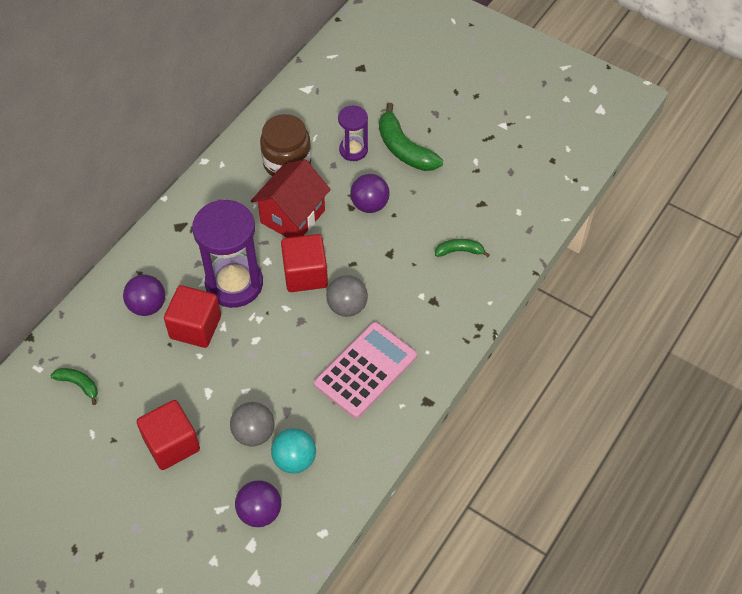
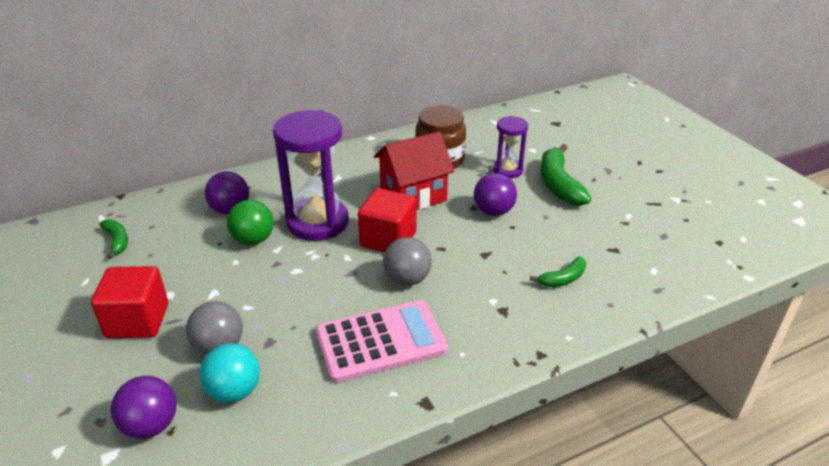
camera: 30 degrees right, 20 degrees down
red cube [164,285,221,348] -> green ball [227,200,274,245]
green banana [435,239,490,257] -> green banana turned 120 degrees clockwise [530,257,586,287]

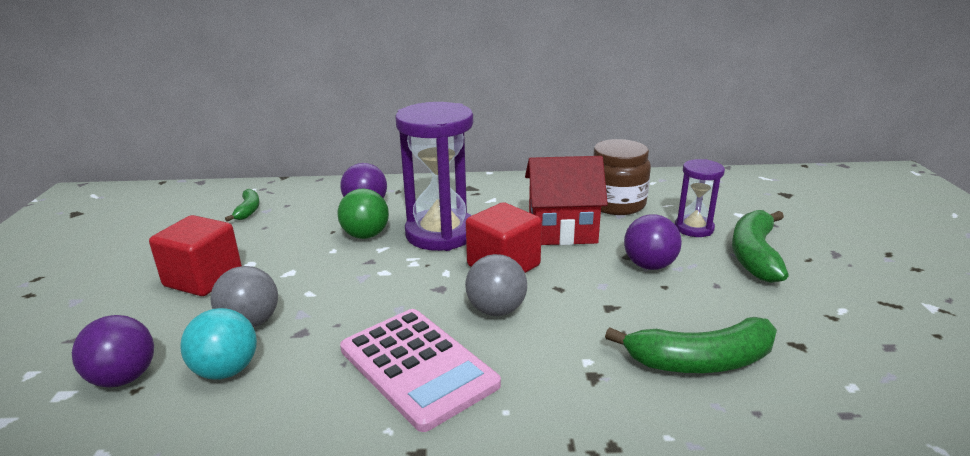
camera: 25 degrees right, 10 degrees down
pink calculator [316,300,448,383] -> pink calculator turned 45 degrees clockwise [340,309,501,432]
green banana [530,257,586,287] -> green banana [605,317,777,373], size x1.84

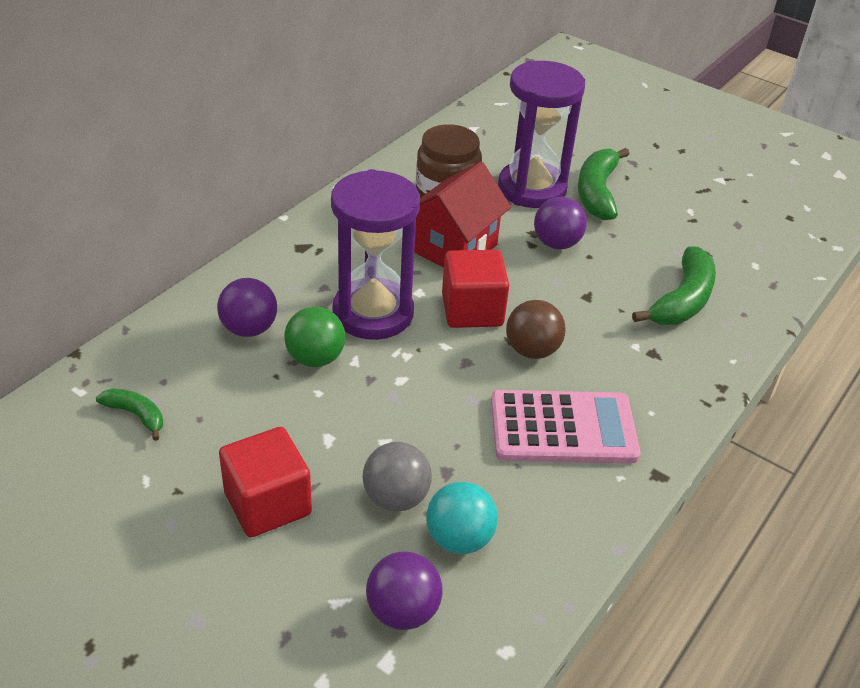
camera: 55 degrees left, 15 degrees up
grey ball [465,254,527,316] -> brown ball [506,300,566,359]
purple hourglass [675,159,725,237] -> purple hourglass [498,61,585,208], size x1.86
green banana [732,210,789,283] -> green banana turned 45 degrees clockwise [578,148,629,220]

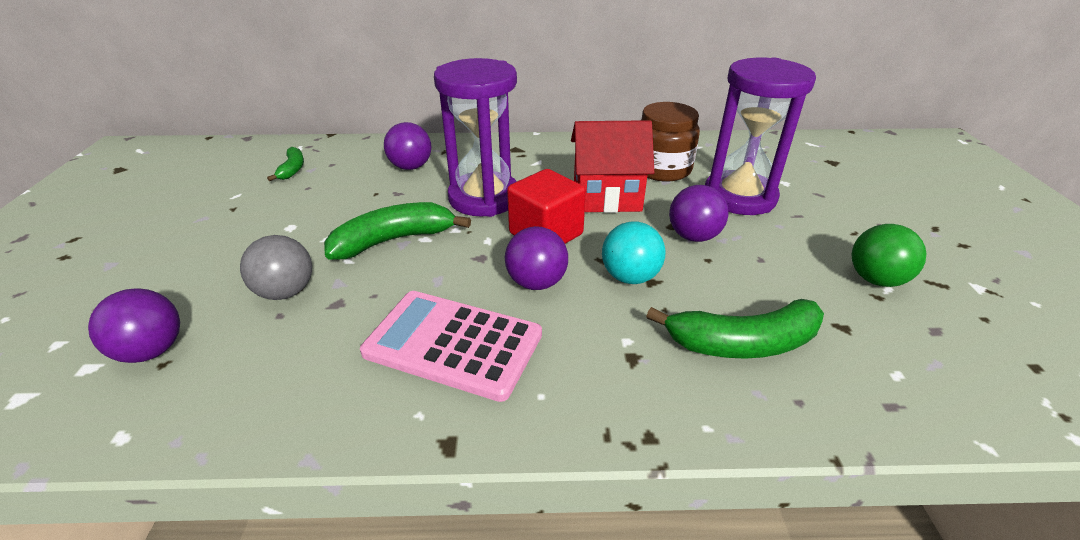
camera: 55 degrees right, 5 degrees down
red cube [219,427,312,537] -> none
green ball [284,307,345,367] -> green ball moved to [851,224,926,287]
turquoise ball [426,482,498,554] -> turquoise ball moved to [602,222,666,284]
pink calculator [491,390,641,463] -> pink calculator turned 150 degrees clockwise [360,291,542,402]
brown ball [506,300,566,359] -> purple ball [505,226,568,290]
green banana [578,148,629,220] -> green banana moved to [324,202,471,260]

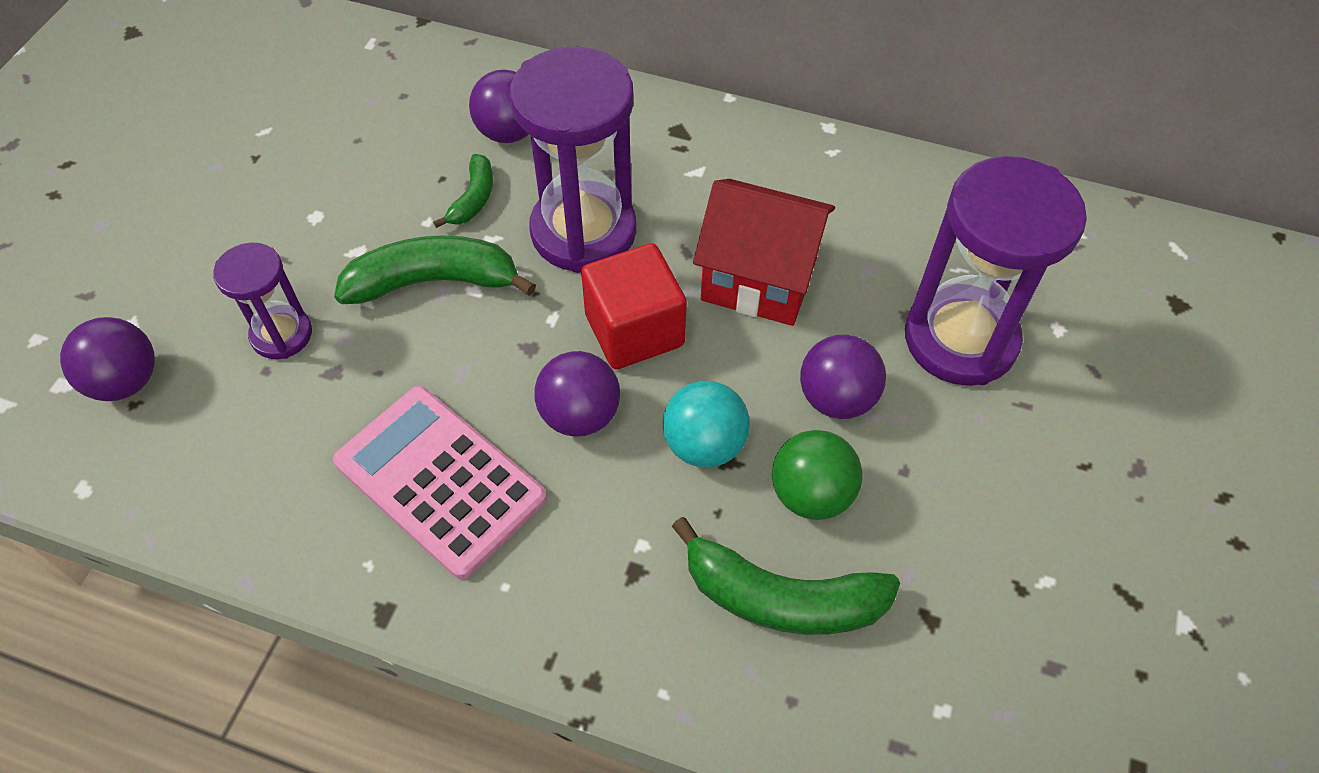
camera: 20 degrees right, 20 degrees up
grey ball [240,235,312,300] -> purple hourglass [213,242,312,359]
green banana [267,147,304,181] -> green banana moved to [433,154,493,228]
brown jar [640,102,700,181] -> none
green ball [851,224,926,287] -> green ball moved to [772,430,862,520]

